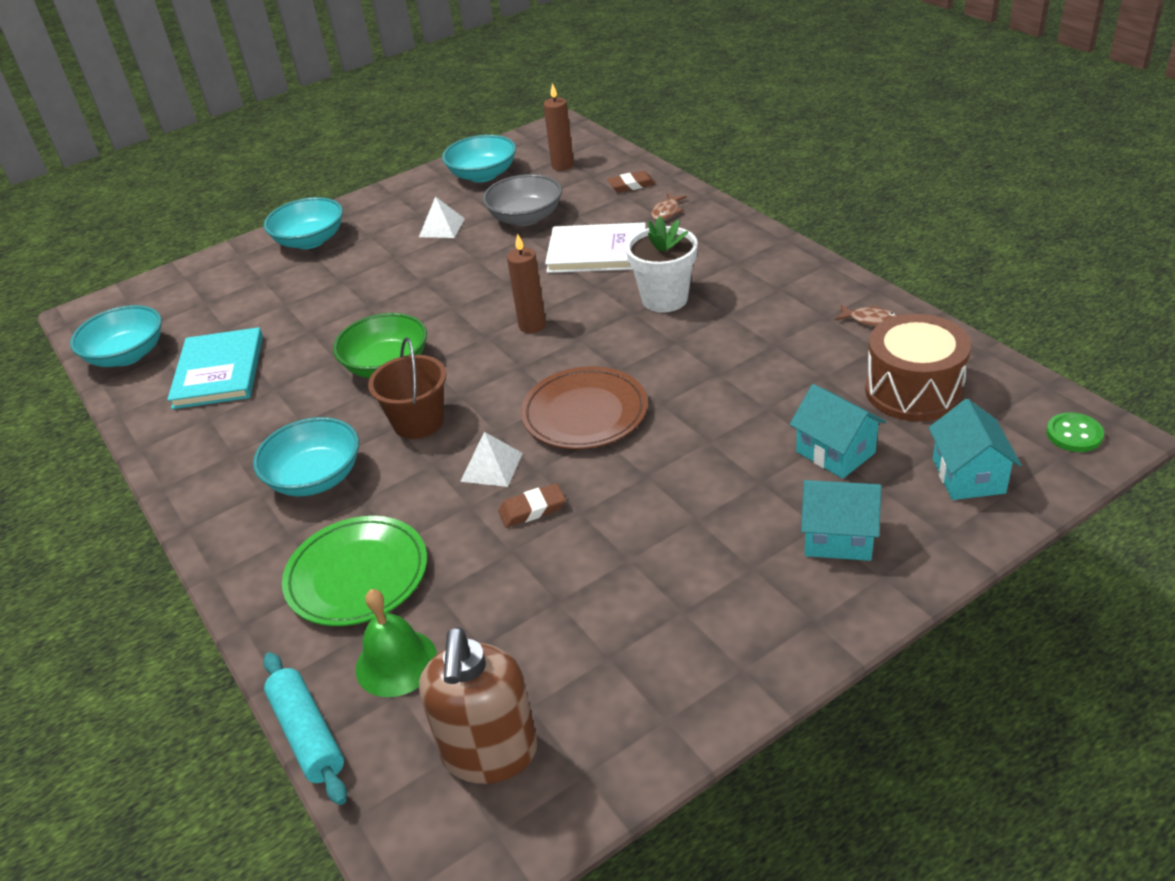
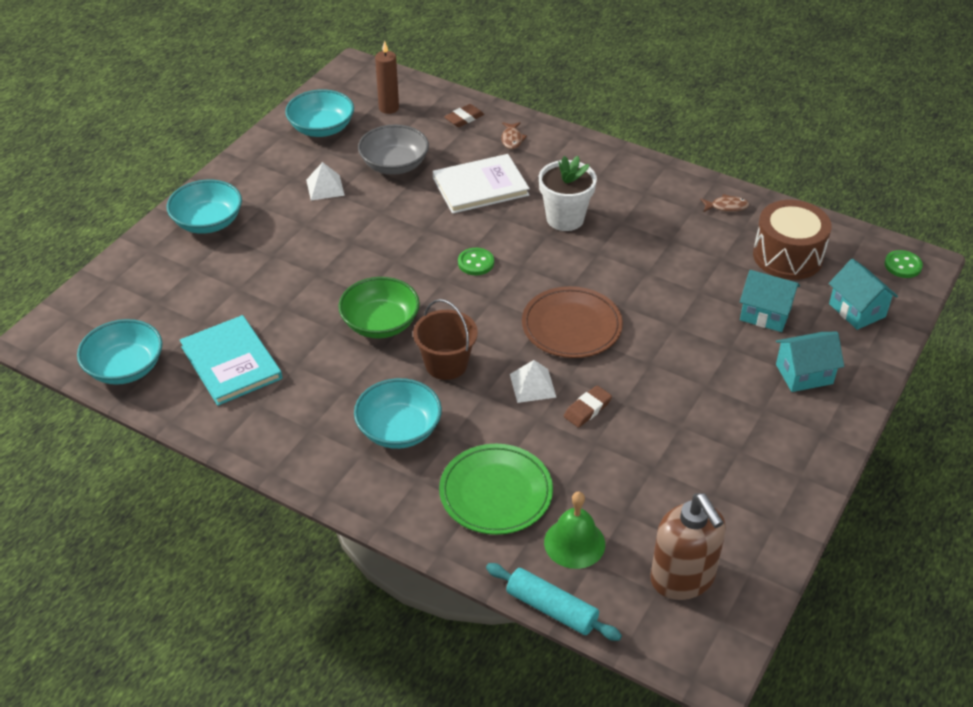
camera: 30 degrees left, 5 degrees up
brown candle [507,233,546,333] -> green button [458,248,494,275]

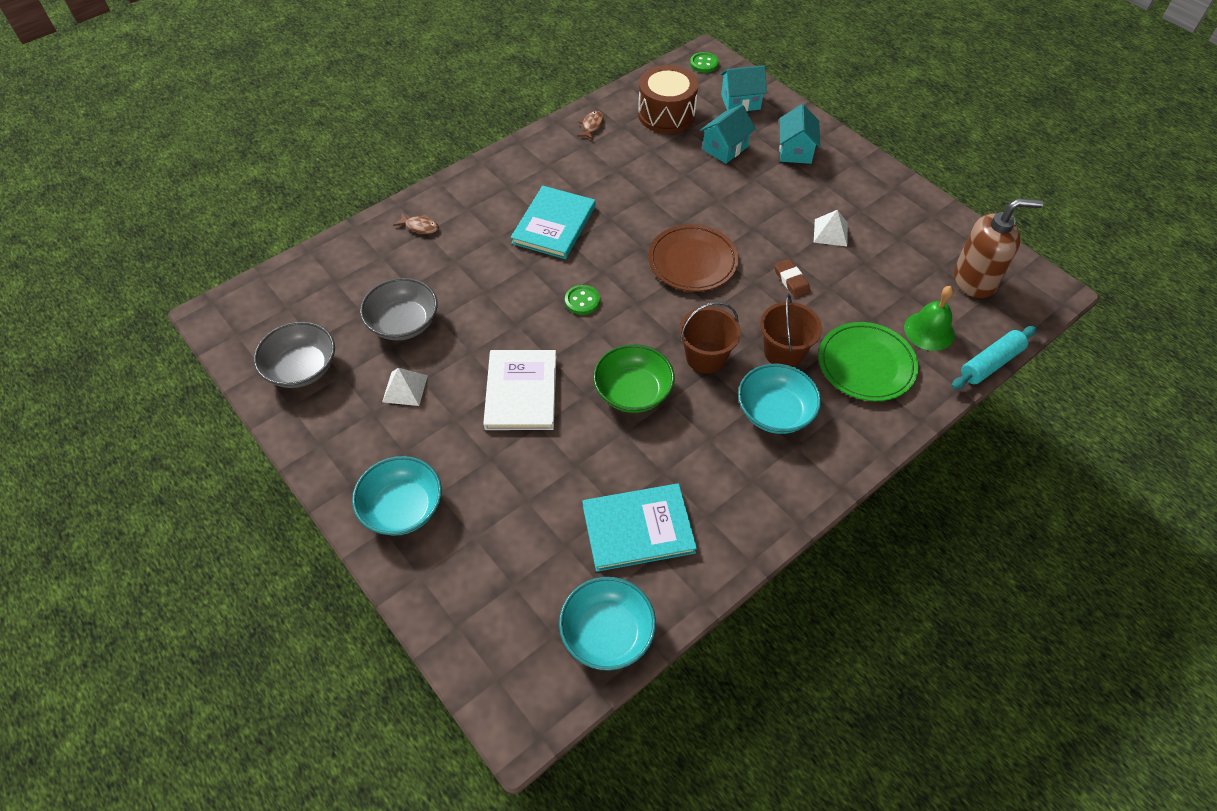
camera: 70 degrees left, 10 degrees up
turquoise bowl [285,89,354,137] -> grey bowl [254,321,335,388]
brown candle [375,41,399,114] -> none
white book [433,154,530,214] -> white book moved to [483,350,556,430]
brown eraser [444,104,484,127] -> none
white pyramid [510,360,557,403] -> white pyramid moved to [814,210,848,246]
white flower pot [539,156,597,231] -> turquoise book [510,186,596,259]
none -> brown bucket [760,294,822,367]

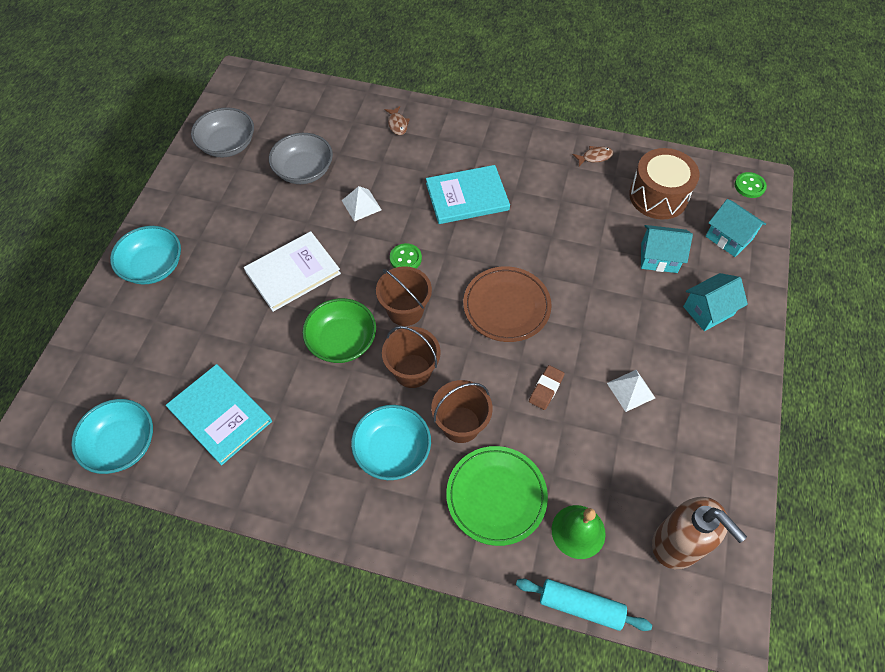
camera: 55 degrees right, 5 degrees up
white pyramid [382,368,428,406] -> white pyramid moved to [341,186,382,221]
none -> brown bucket [376,266,432,326]

